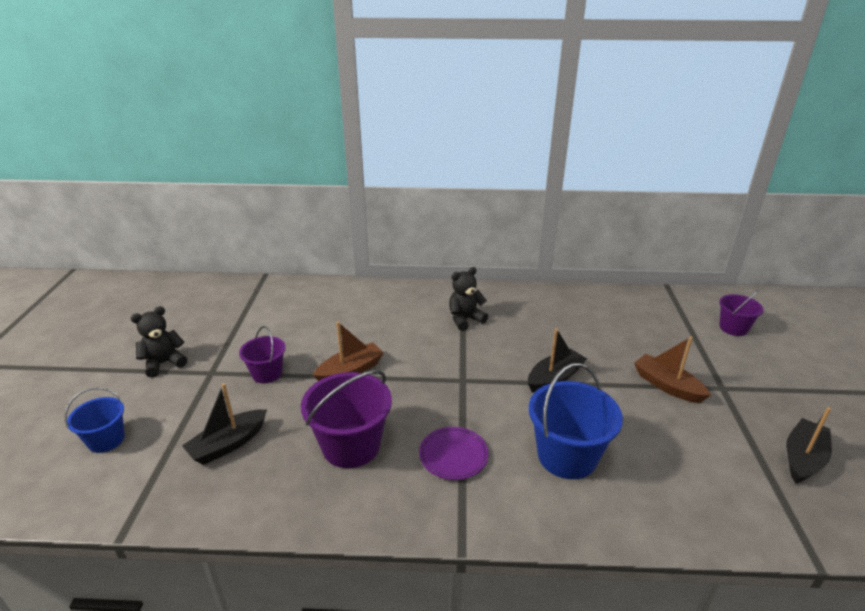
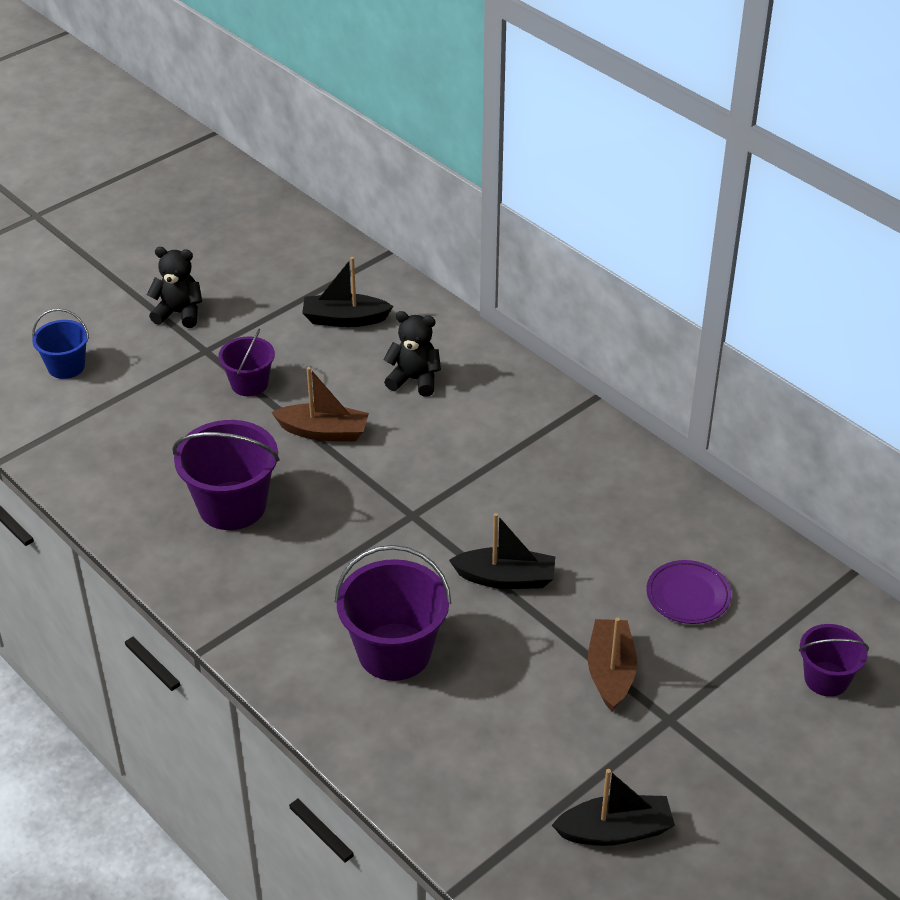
camera: 45 degrees right, 10 degrees up
black boat [182,383,267,465] -> black boat moved to [302,257,393,327]
purple plate [419,427,489,480] -> purple plate moved to [646,560,731,624]
black teddy bear [449,267,488,331] -> black teddy bear moved to [383,311,441,397]
blue bucket [529,363,623,479] -> purple bucket [335,545,451,681]

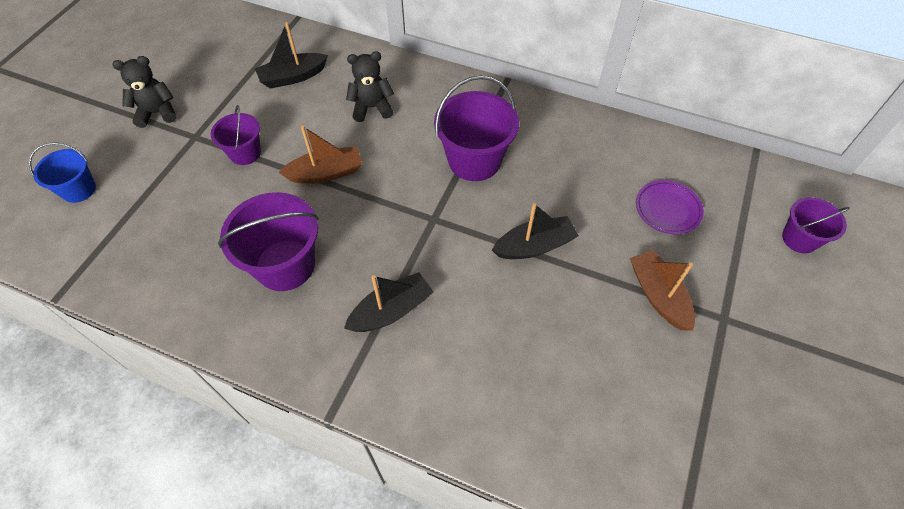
camera: 25 degrees left, 15 degrees up
purple bucket [335,545,451,681] -> purple bucket moved to [434,75,519,181]
black boat [552,769,675,846] -> black boat moved to [344,272,433,332]

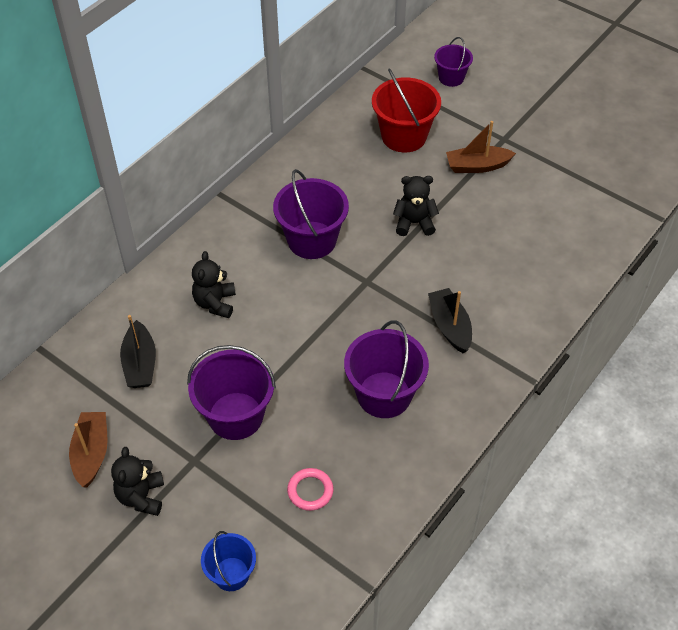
camera: 75 degrees left, 5 degrees down
purple bucket [211,105,261,165] -> purple bucket [187,345,276,440], size x1.69
brown boat [279,126,362,184] -> brown boat moved to [69,412,108,488]
black boat [492,203,579,259] -> black teddy bear [393,176,439,236]
purple plate [636,180,704,234] -> red bucket [372,68,441,152]
none -> pink ring [287,468,333,511]

